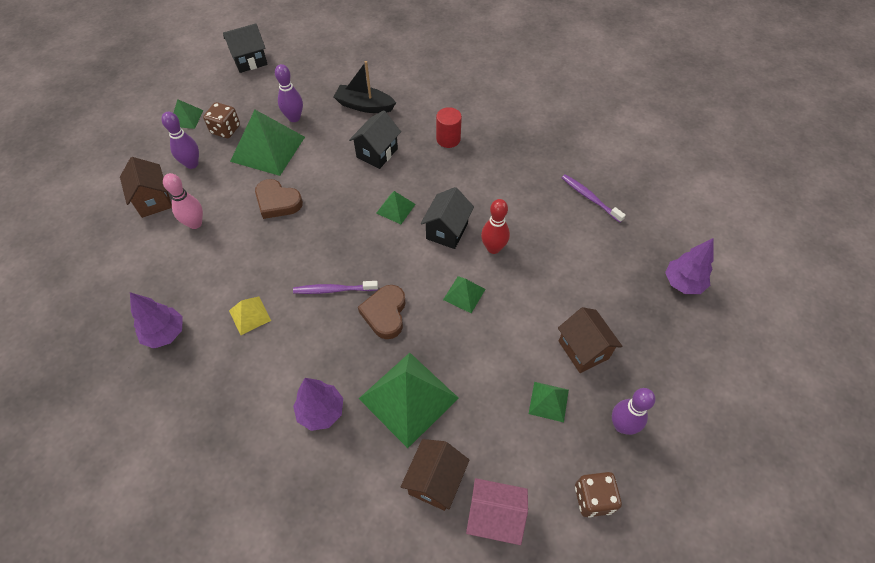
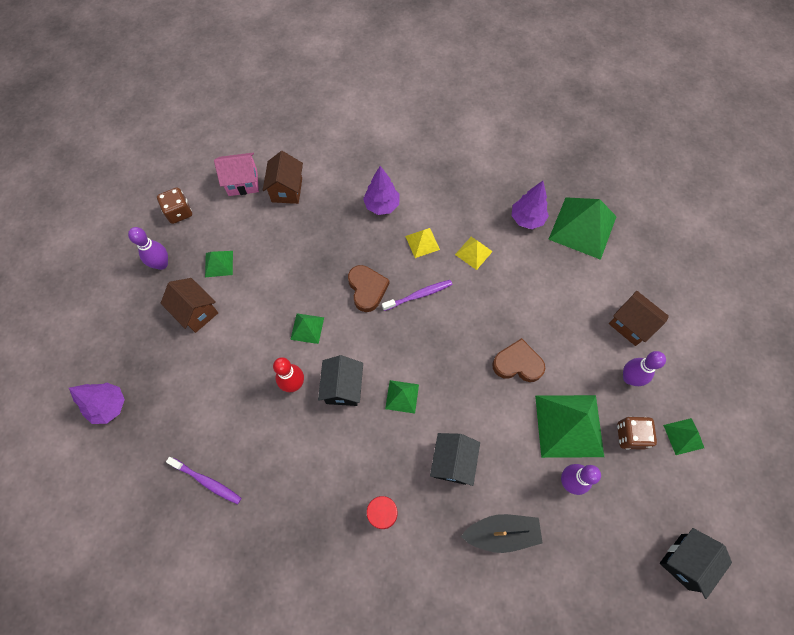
camera: 160 degrees right, 10 degrees up
pink bowling pin [163,173,203,229] -> none
green pyramid [359,353,459,448] -> green pyramid moved to [548,197,617,260]
none -> yellow pyramid [405,228,440,258]

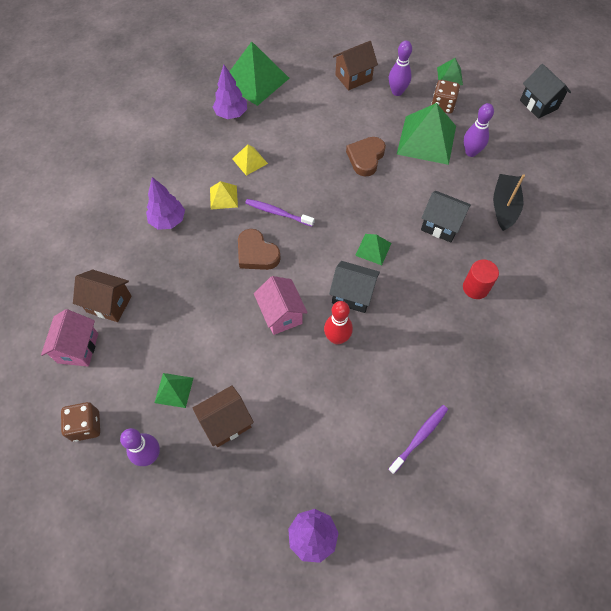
camera: 75 degrees left, 5 degrees down
green pyramid [290,313,324,344] -> pink house [254,276,308,335]
brown heart [348,265,389,312] -> brown heart turned 135 degrees counterclockwise [238,229,281,270]
purple toothbrush [382,280,453,311] -> purple toothbrush turned 60 degrees counterclockwise [245,199,314,226]

